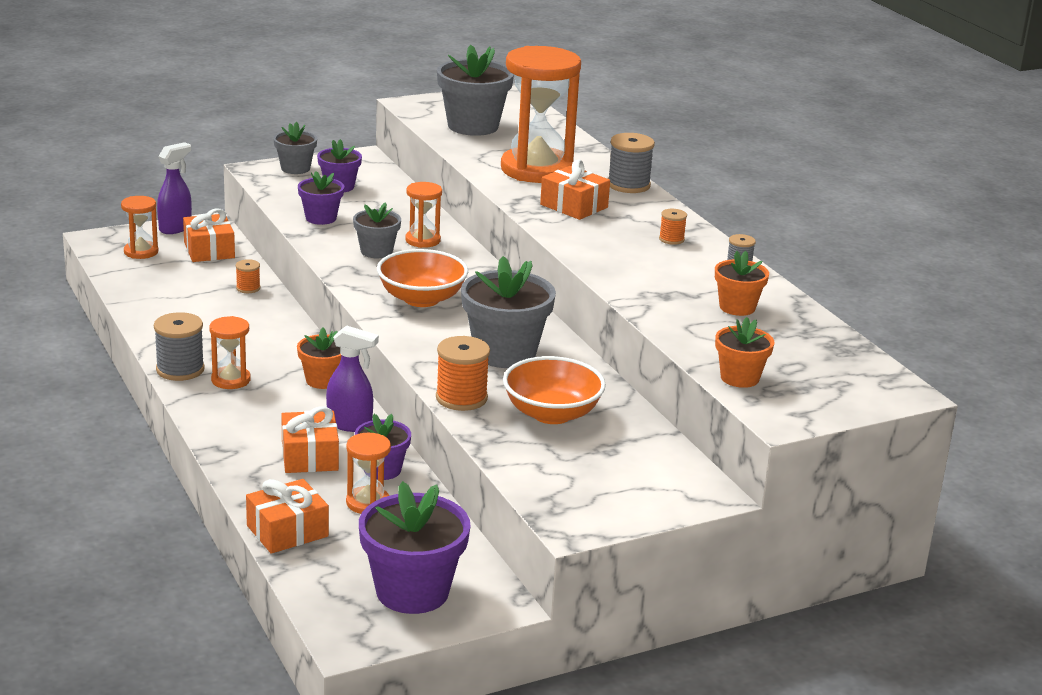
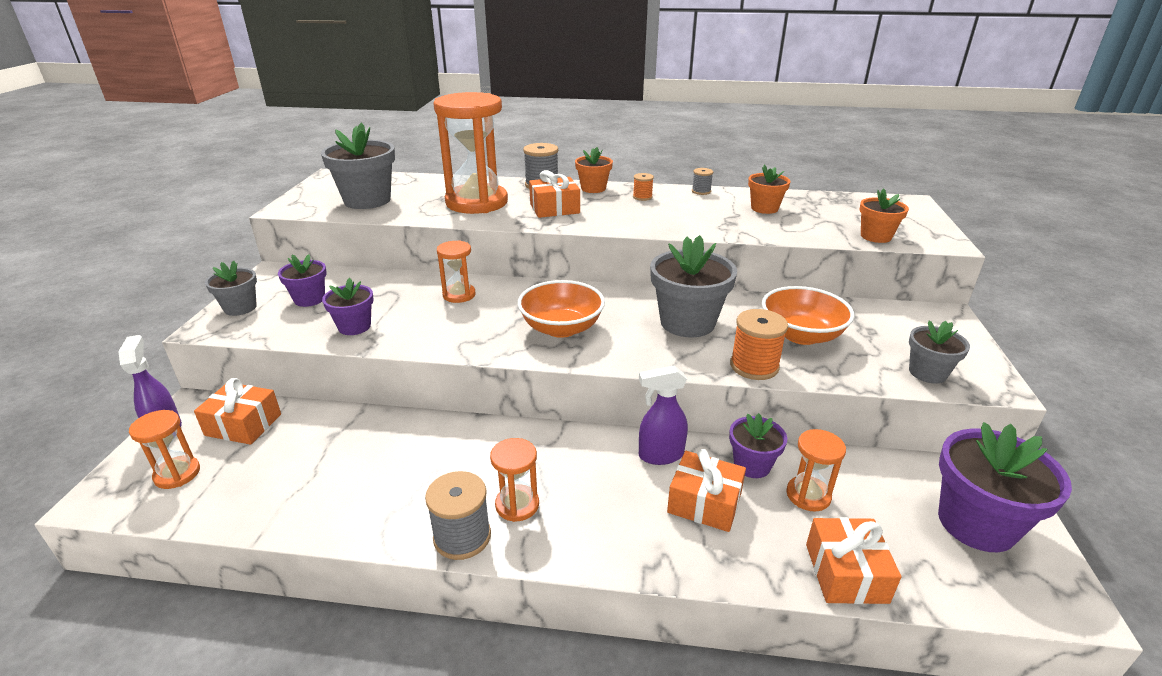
camera: 55 degrees left, 5 degrees up
orange spool [236,259,261,293] -> none
orange flower pot [297,327,341,389] -> orange flower pot moved to [575,147,613,193]
purple spray bottle [326,325,379,432] -> purple spray bottle turned 150 degrees counterclockwise [639,365,688,465]
grey flower pot [353,202,401,258] -> grey flower pot moved to [909,321,970,384]

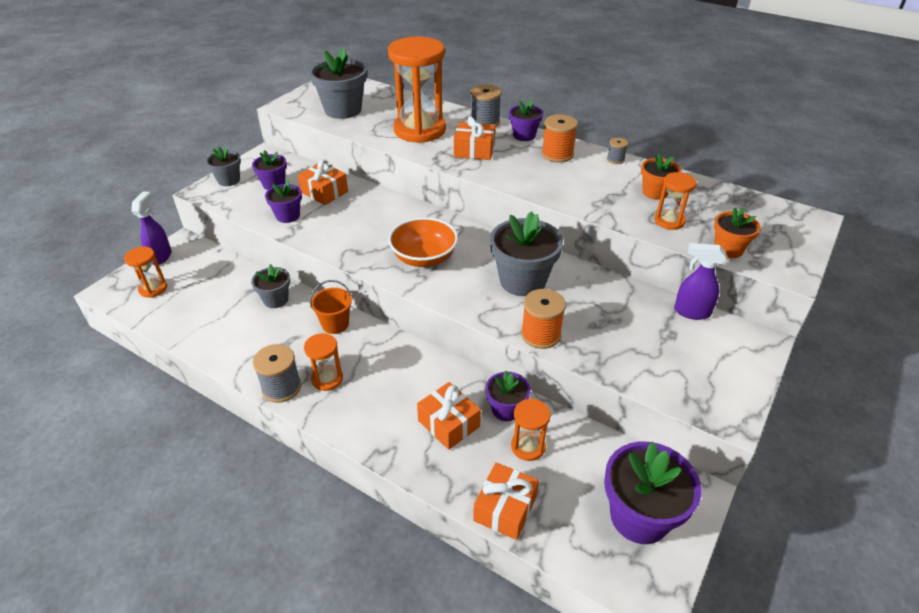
camera: 25 degrees right, 10 degrees up
orange gift [194,378,281,445] -> orange gift moved to [298,159,348,205]
orange hourglass [437,240,476,303] -> orange hourglass moved to [655,172,696,230]
orange flower pot [575,147,613,193] -> purple flower pot [509,100,543,141]
orange spool [633,173,654,201] -> orange spool [542,114,578,163], size x1.81
purple spray bottle [639,365,688,465] -> purple spray bottle moved to [674,243,726,320]
orange bowl [762,286,854,345] -> none
grey flower pot [909,321,970,384] -> grey flower pot moved to [251,264,290,308]
none -> orange bucket [310,280,352,334]

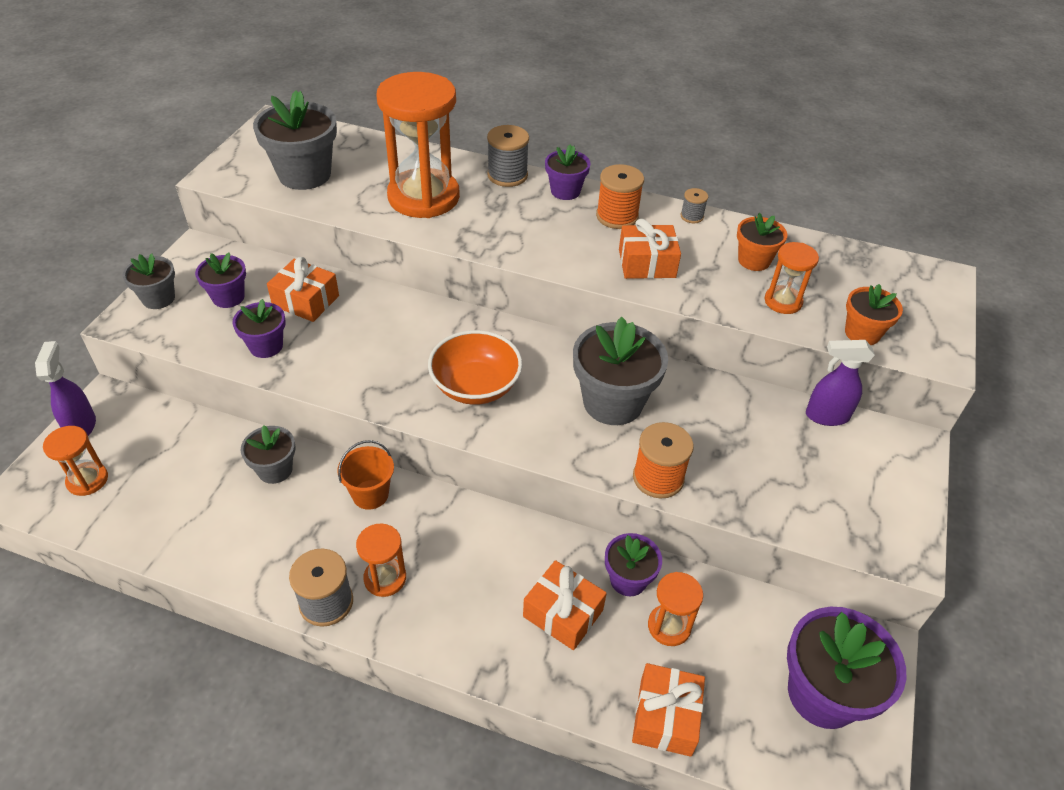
camera: 15 degrees left, 5 degrees up
orange gift [454,117,495,160] -> orange gift moved to [619,219,681,279]

